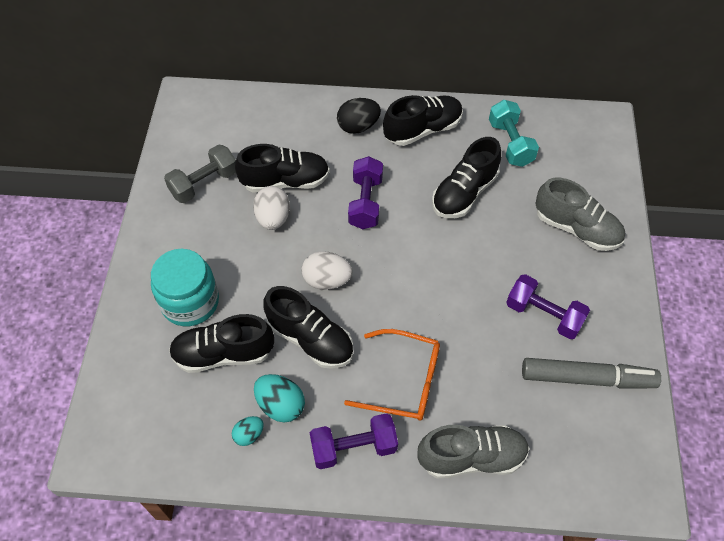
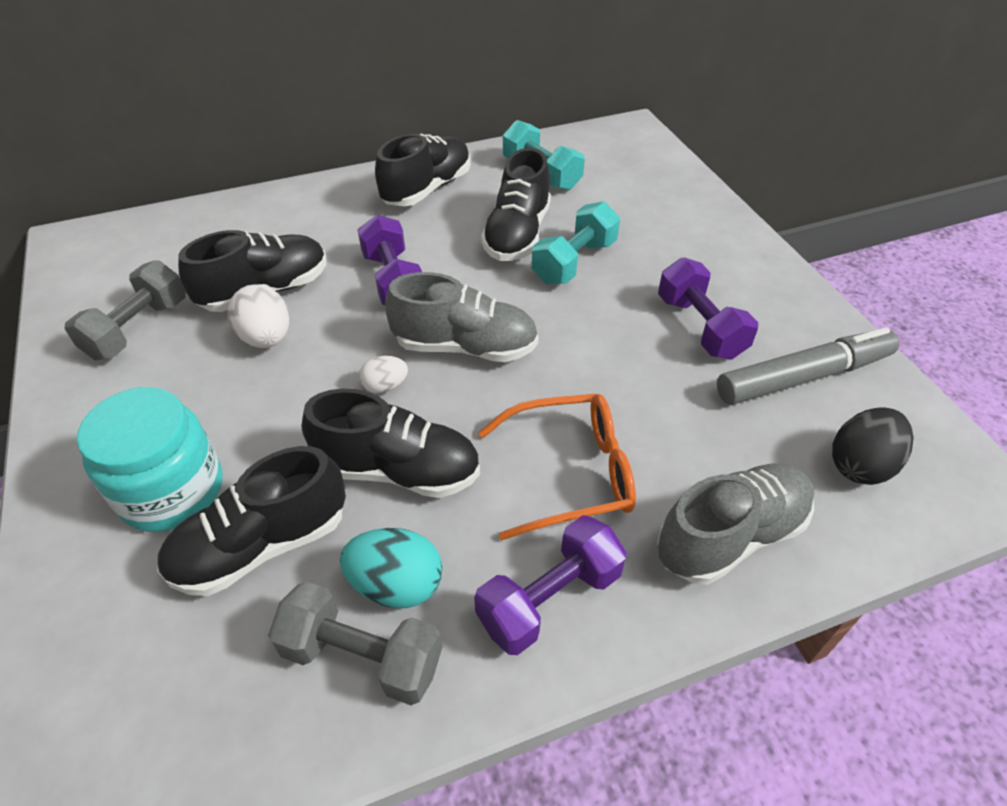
camera: 25 degrees left, 10 degrees down
turquoise egg [232,416,264,446] -> grey dumbbell [268,581,442,705]
white egg [301,251,352,290] -> white egg [359,355,408,393], size x0.60
black egg [337,98,381,134] -> black egg moved to [832,407,914,485]
purple dumbbell [506,274,590,339] -> purple dumbbell turned 60 degrees clockwise [658,258,758,360]
grey shoe [535,178,625,251] -> grey shoe moved to [385,272,539,362]
none -> turquoise dumbbell [532,202,620,285]

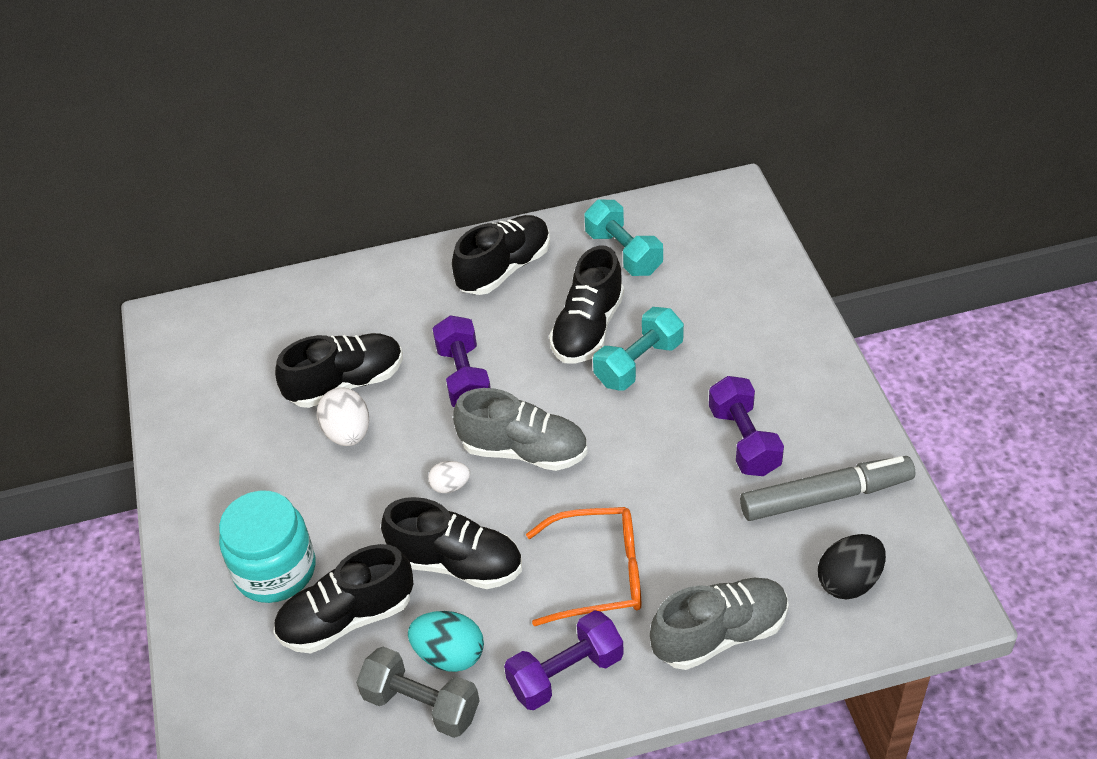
camera: 10 degrees right, 0 degrees up
grey dumbbell [64,260,186,360] -> none

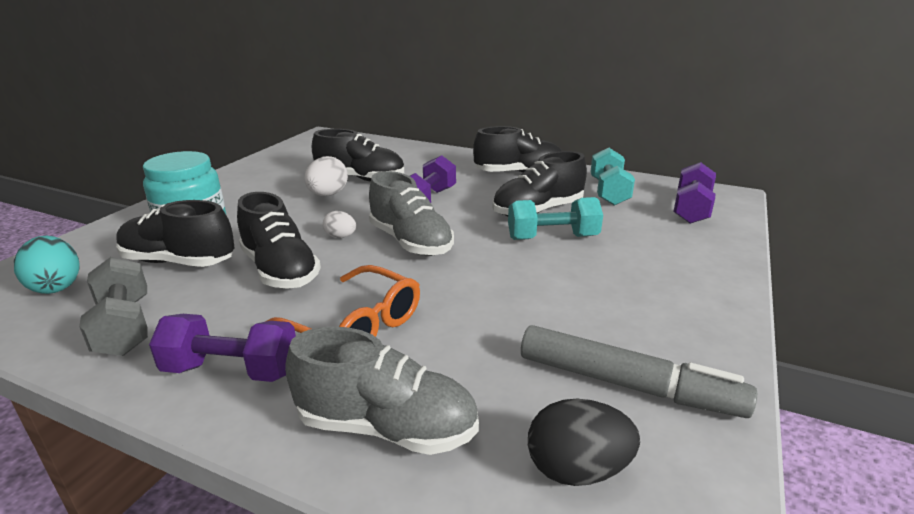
camera: 35 degrees right, 20 degrees down
turquoise egg [408,611,484,672] -> turquoise egg moved to [14,236,79,294]
purple dumbbell [709,376,784,476] -> purple dumbbell moved to [673,162,716,224]

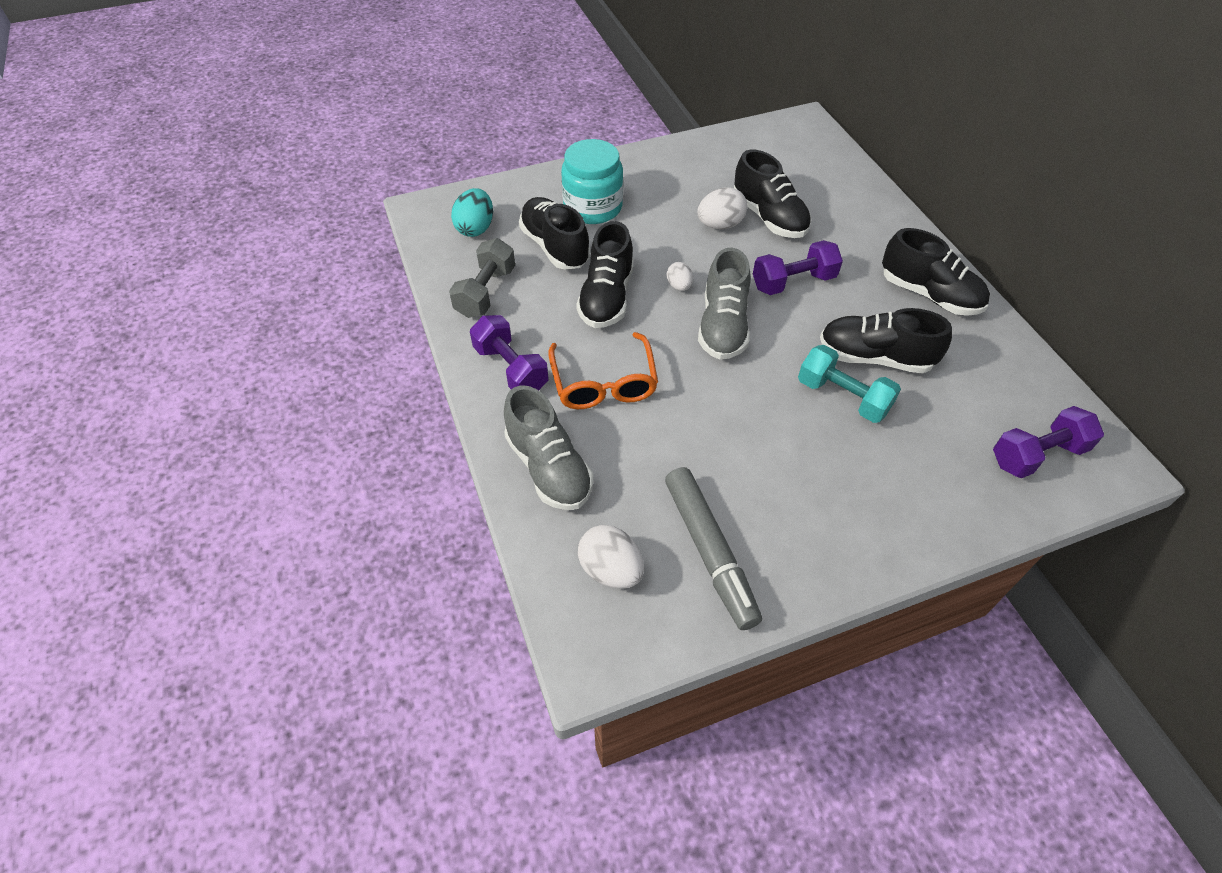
camera: 45 degrees right, 25 degrees up
black egg [528,399,640,486] -> white egg [578,525,644,589]
turquoise dumbbell [590,148,635,205] -> none

